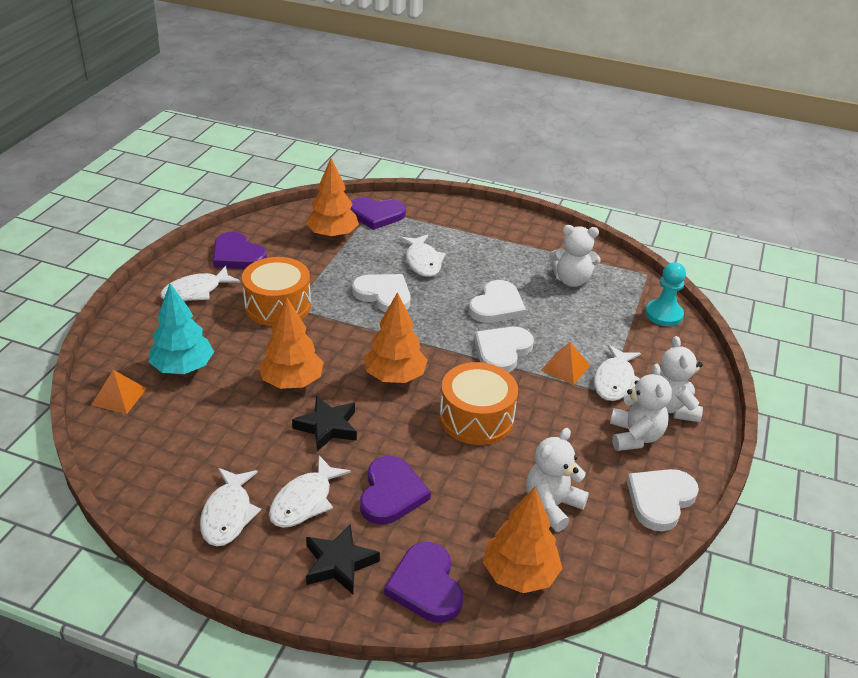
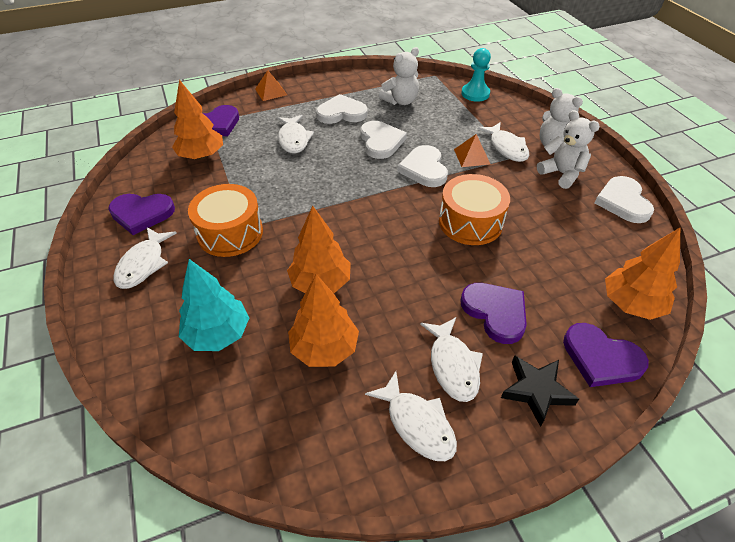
camera: 40 degrees left, 10 degrees up
orange pyramid [91,370,147,414] -> orange pyramid moved to [255,70,287,101]
black star [292,396,357,451] -> none
white heart [352,274,411,312] -> white heart moved to [316,94,368,124]
orange tree [364,292,428,383] -> orange tree moved to [288,274,359,367]
white fish [400,234,446,277] -> white fish turned 45 degrees clockwise [277,115,314,154]
white teddy bear [526,428,589,532] -> none

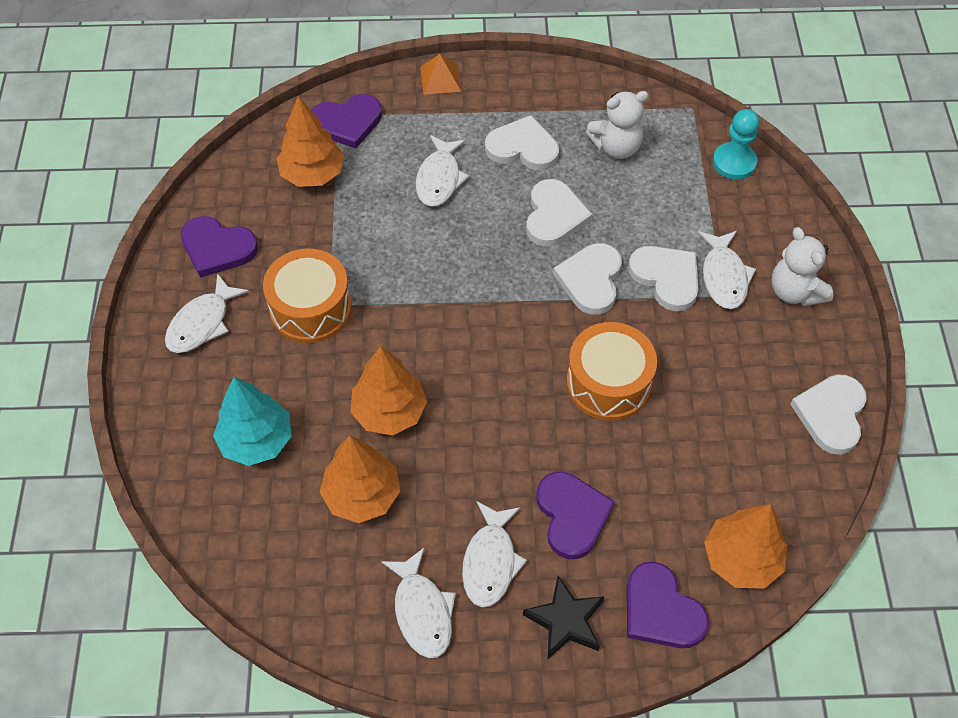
camera: 20 degrees right, 10 degrees up
orange pyramid [454,134,490,167] -> white heart [628,246,699,311]
white teddy bear [537,110,600,189] -> none

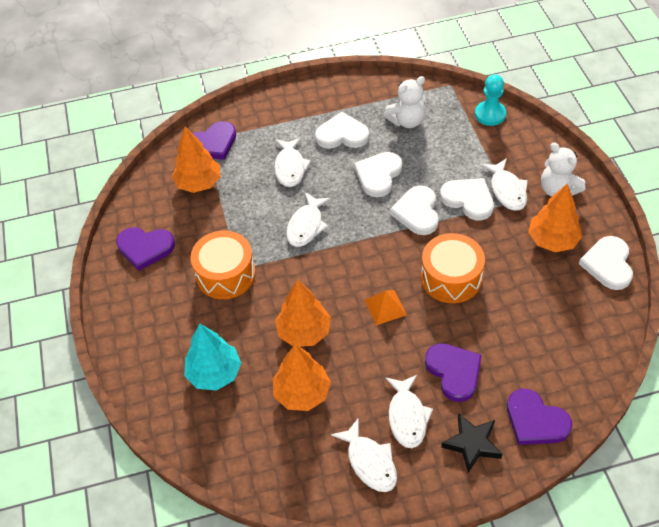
camera: 10 degrees left, 5 degrees down
white fish [165,273,249,353] -> white fish moved to [286,192,331,247]
orange pyramid [420,54,461,95] -> orange pyramid moved to [365,290,407,325]
white heart [526,179,592,247] -> white heart turned 150 degrees counterclockwise [354,152,402,197]
orange tree [704,504,787,589] -> orange tree moved to [528,184,582,252]

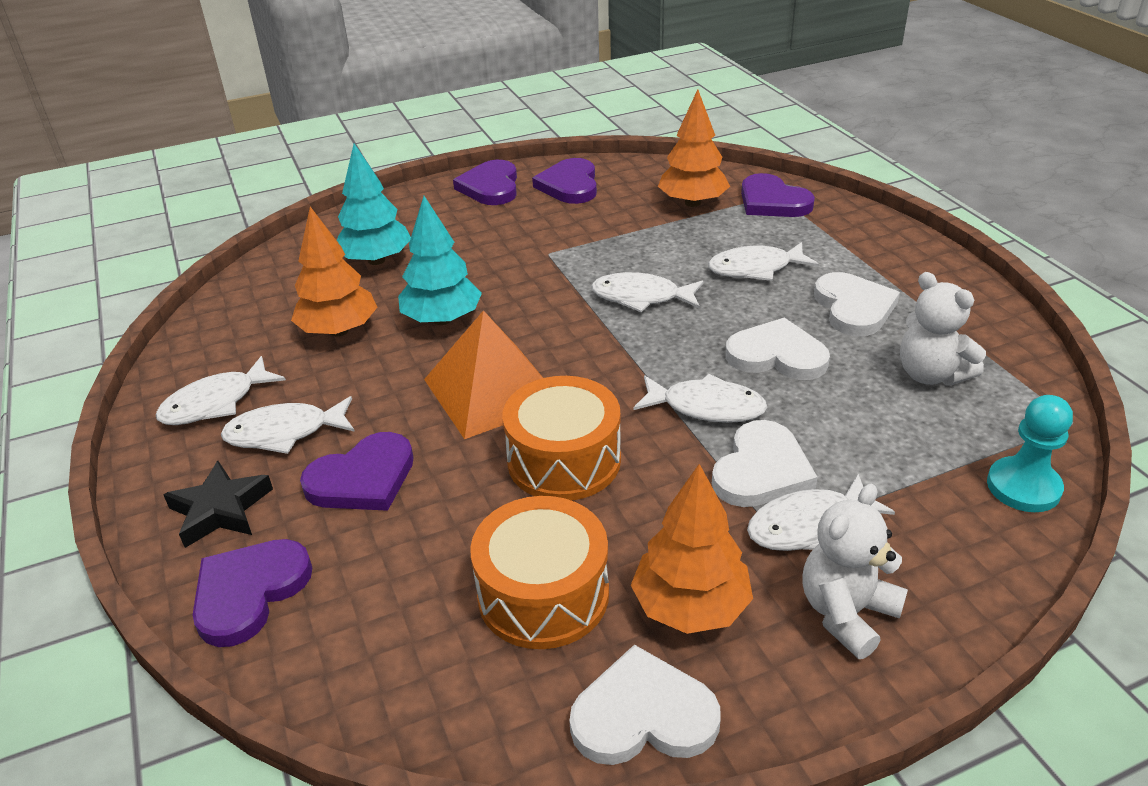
camera: 80 degrees right, 15 degrees down
orange drum [190,231,256,299] -> orange drum moved to [470,496,609,649]
orange tree [275,279,331,347] -> turquoise tree [398,196,482,325]
orange pyramid [365,290,407,325] -> orange pyramid [424,310,543,439], size x1.94
white heart [390,186,439,235] -> white fish [633,374,767,423]
none -> purple heart [453,160,517,205]

